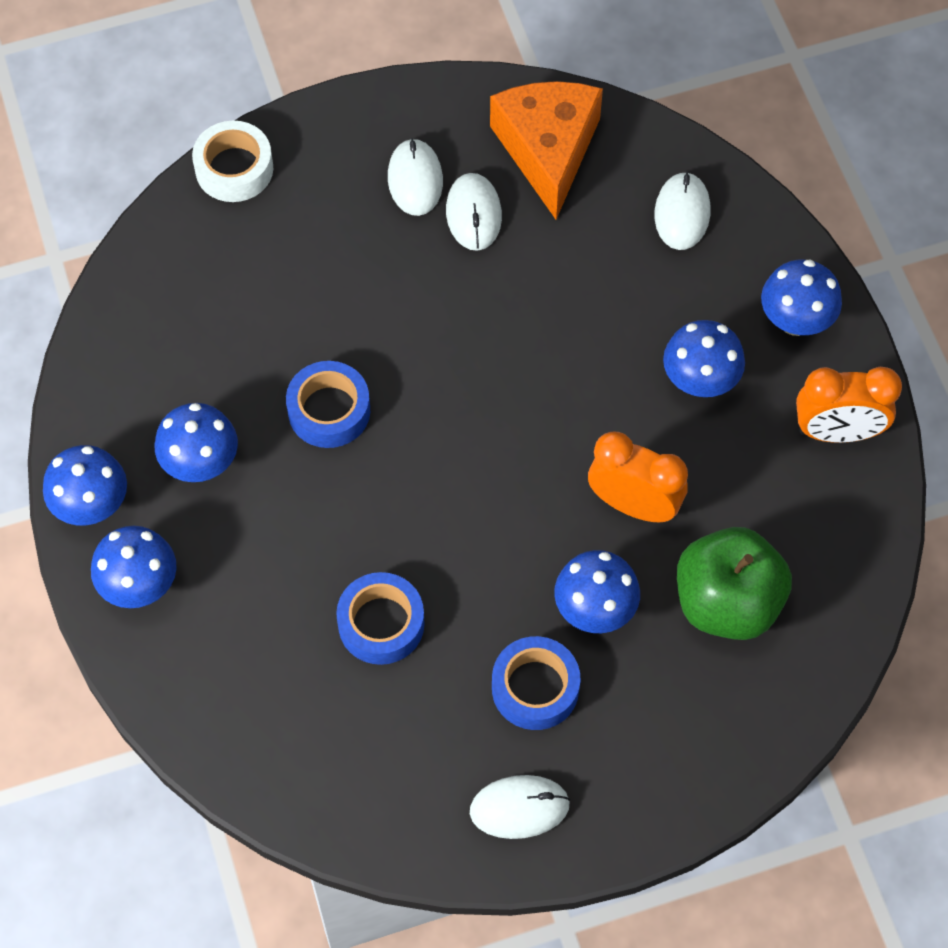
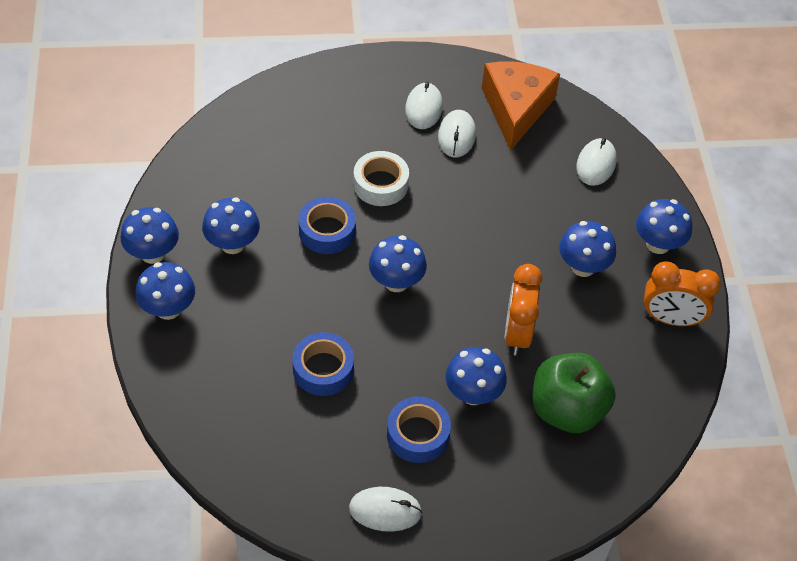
camera: 10 degrees right, 10 degrees down
white tape [192,121,273,202] -> white tape moved to [353,151,409,206]
orange clock [588,432,688,522] -> orange clock turned 120 degrees counterclockwise [504,264,542,356]
none -> blue mushroom [369,235,427,292]

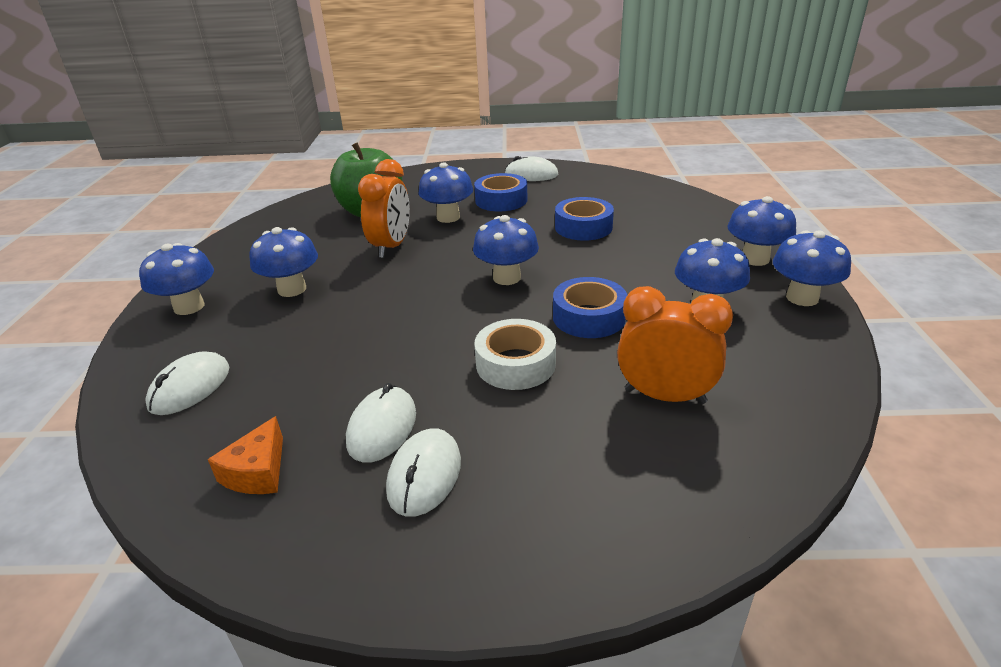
camera: 170 degrees left, 20 degrees down
orange cheese [482,61,560,151] -> orange cheese [208,416,283,494], size x0.49
orange clock [644,262,721,326] -> orange clock moved to [617,286,733,404]

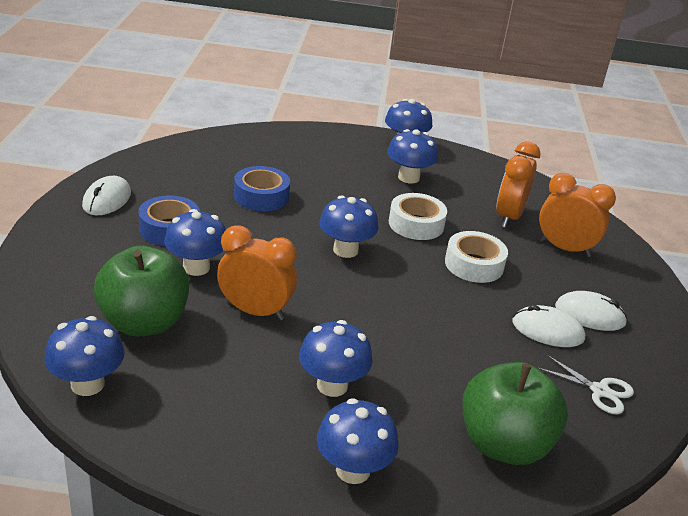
camera: 90 degrees left, 0 degrees up
white mouse [145,351,229,415] -> green apple [462,362,568,465]
orange cheese [208,416,283,494] -> white scissors [537,354,634,414]
blue tape [553,277,627,338] -> white tape [389,193,447,240]
blue mushroom [727,196,796,266] -> blue mushroom moved to [44,316,125,396]
none -> orange clock [539,173,616,257]

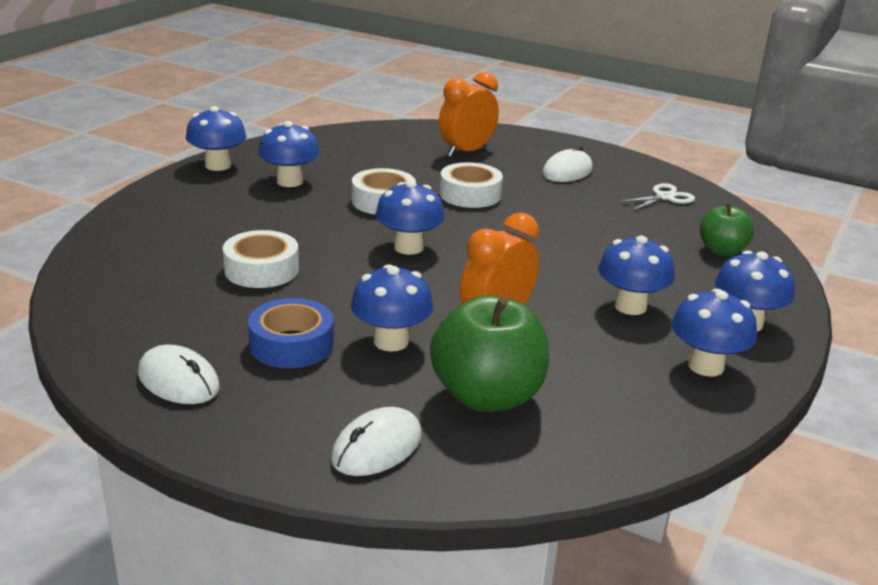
camera: 65 degrees left, 5 degrees down
blue mushroom [44,316,125,396] -> blue mushroom moved to [671,289,757,377]
blue tape [234,166,290,211] -> white tape [223,230,299,288]
green apple [462,362,568,465] -> green apple [700,203,754,257], size x0.58
orange clock [496,141,541,228] -> none
white mouse [512,305,585,347] -> white mouse moved to [331,407,422,476]

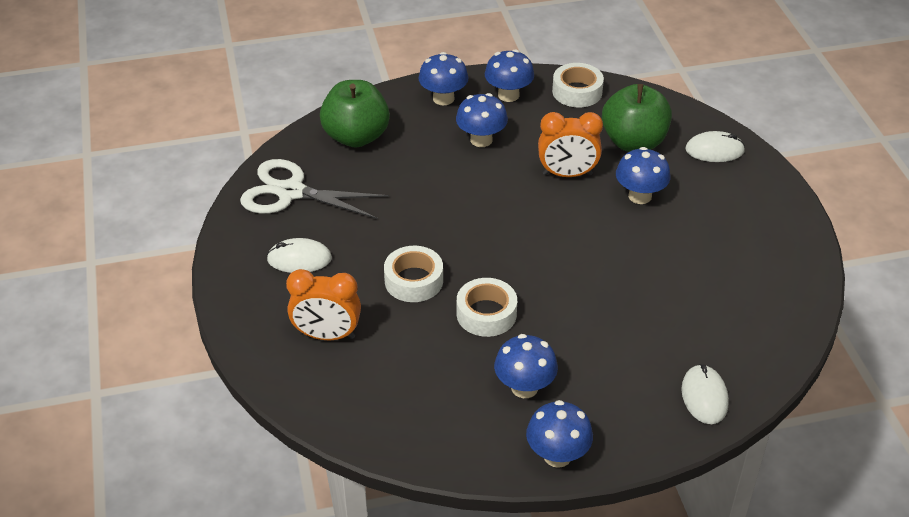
camera: 130 degrees left, 15 degrees up
white mouse [138,345,220,404] -> white mouse moved to [681,364,729,424]
white tape [223,230,299,288] -> white tape moved to [552,63,604,107]
blue tape [248,298,334,368] -> none
blue mushroom [375,181,445,255] -> none
white scissors [617,183,695,211] -> white scissors [240,159,389,219], size x1.95
green apple [700,203,754,257] -> green apple [320,80,390,148], size x1.71

